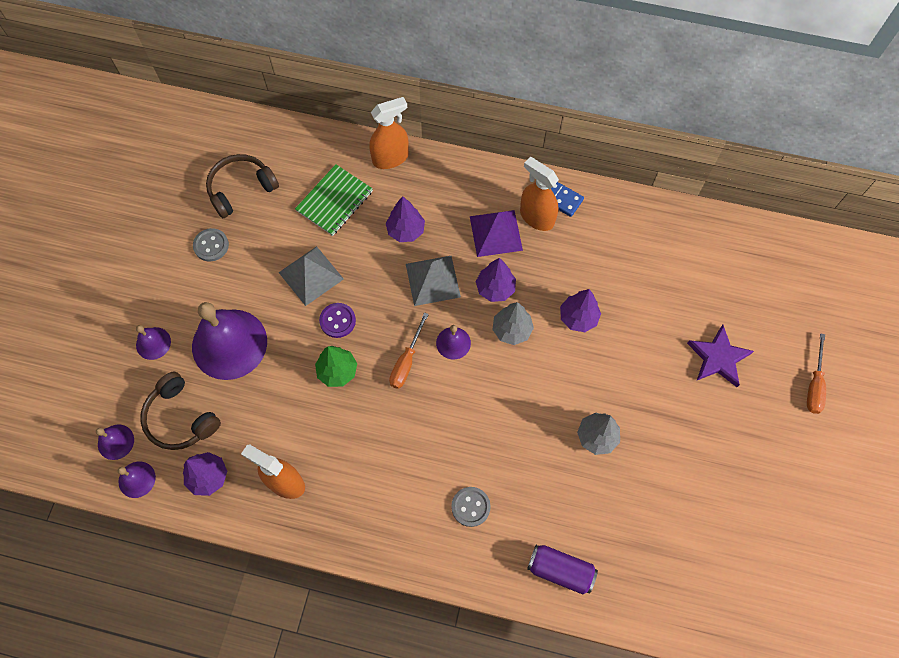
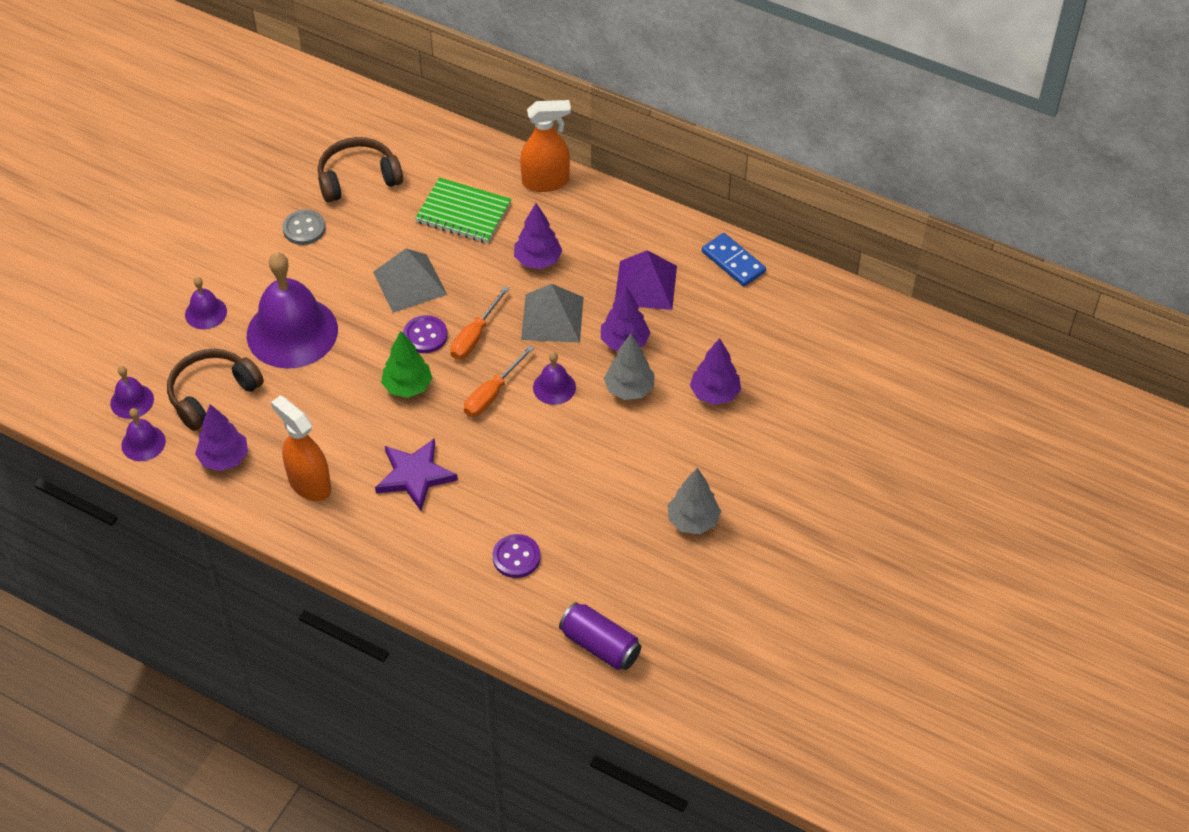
camera: 15 degrees right, 15 degrees down
brown headphones [140,372,221,450] -> brown headphones turned 75 degrees clockwise [167,349,264,431]
green notebook [295,164,373,236] -> green notebook turned 60 degrees clockwise [415,177,512,243]
grey button [451,487,491,527] -> purple button [492,534,541,578]
orange spray bottle [520,157,559,231] -> none
purple star [687,325,754,387] -> purple star moved to [375,438,458,511]
orange screwdriver [807,333,826,414] -> orange screwdriver moved to [450,286,509,360]

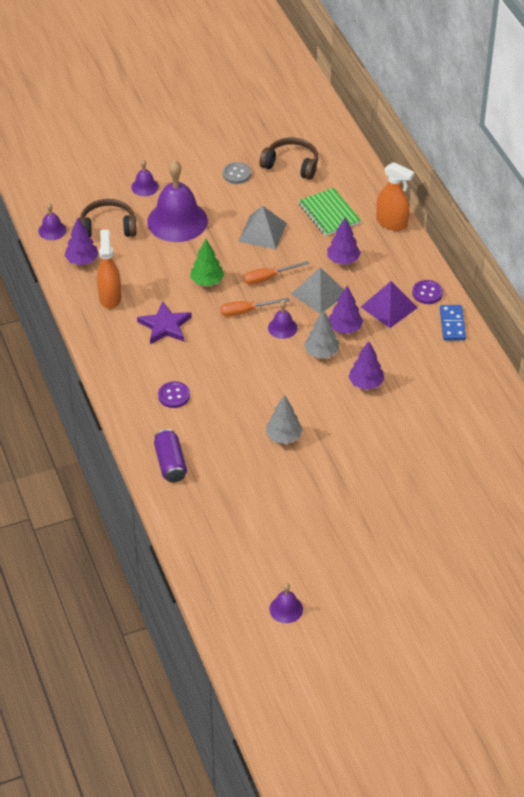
camera: 40 degrees right, 5 degrees down
purple bell [110,366,154,419] -> purple bell moved to [269,583,303,623]
purple button [403,315,448,353] -> purple button moved to [412,280,443,304]

